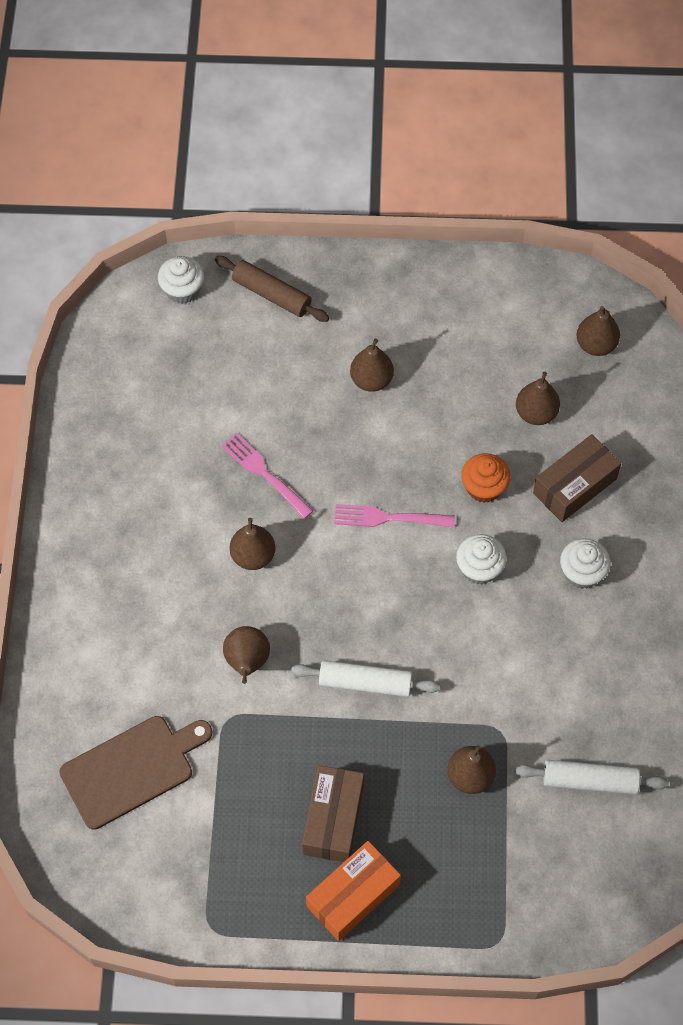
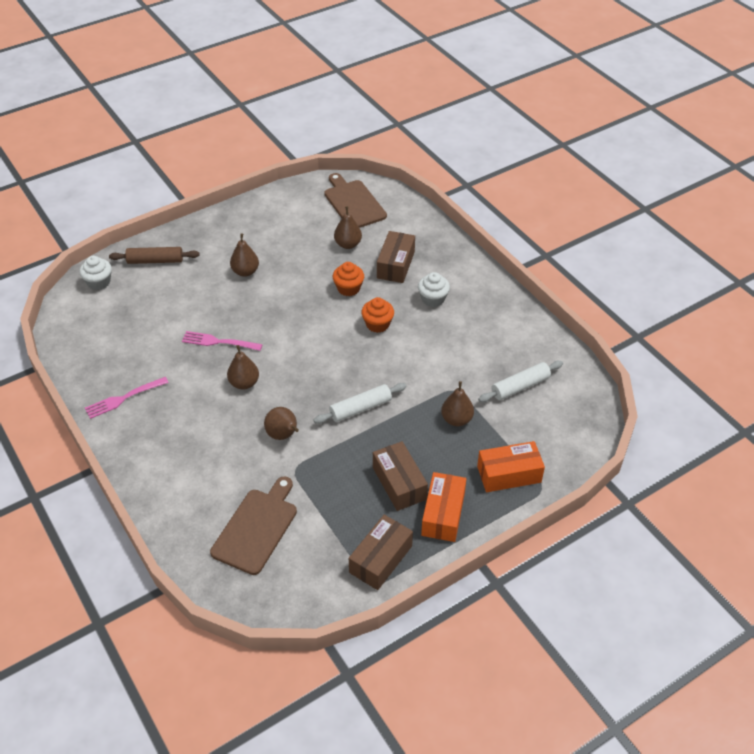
camera: 35 degrees left, 15 degrees down
pink fork [334,504,455,528] -> pink fork moved to [85,377,169,419]
white cupcake [456,534,507,584] -> orange cupcake [361,297,394,333]
brown pear [577,306,620,356] -> brown cutting board [324,173,387,228]
none -> brown box [349,515,413,590]
none -> orange box [477,441,545,492]

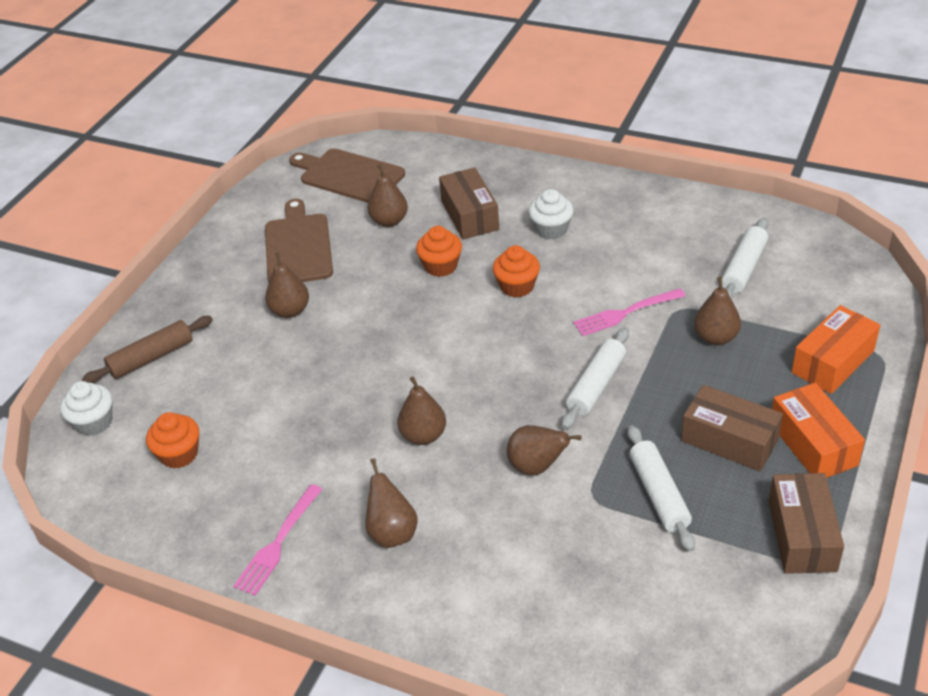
camera: 30 degrees left, 5 degrees down
pink fork [182,331,263,351] -> pink fork moved to [573,288,686,336]
brown cutting board [210,476,297,575] -> brown cutting board moved to [265,199,333,283]
none -> orange cupcake [146,412,199,469]
none -> brown pear [365,458,418,548]
none -> white rolling pin [628,425,695,552]

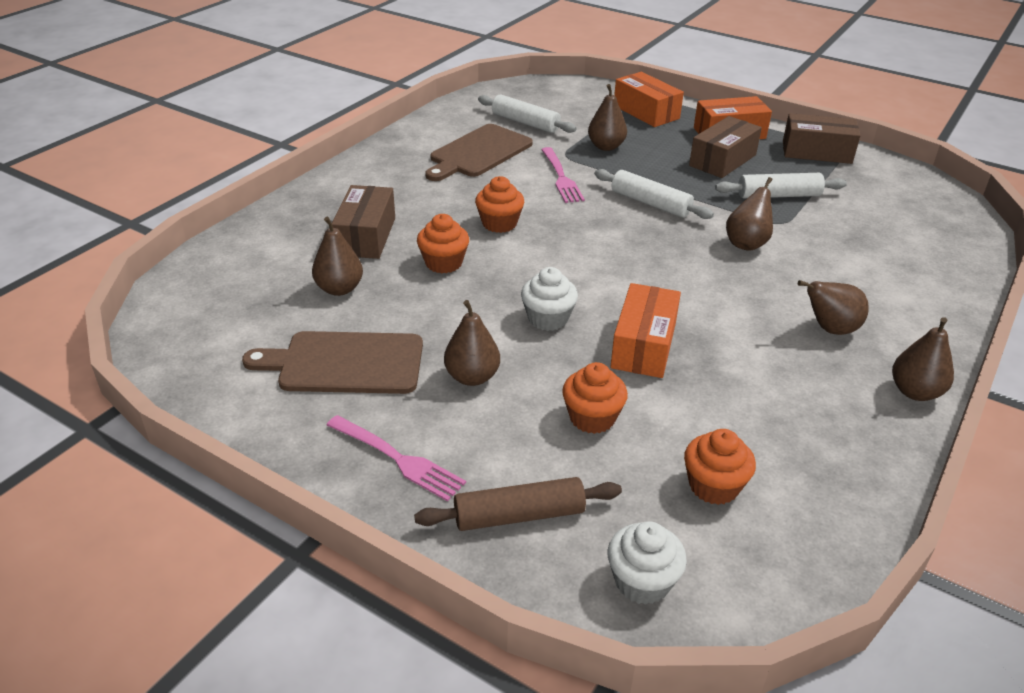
camera: 85 degrees left, 5 degrees down
brown rolling pin [82,316,213,383] -> brown rolling pin turned 75 degrees counterclockwise [414,477,622,531]
pink fork [233,484,322,596] -> pink fork moved to [327,415,466,502]
brown cutting board [289,148,405,203] -> brown cutting board moved to [425,124,533,181]
brown pear [397,376,446,445] -> brown pear moved to [892,317,954,401]
brown box [439,168,499,240] -> brown box turned 75 degrees counterclockwise [332,185,395,259]
white cupcake [528,189,574,239] -> white cupcake moved to [521,267,578,331]
none -> orange cupcake [562,362,628,434]
none -> orange box [610,283,681,378]

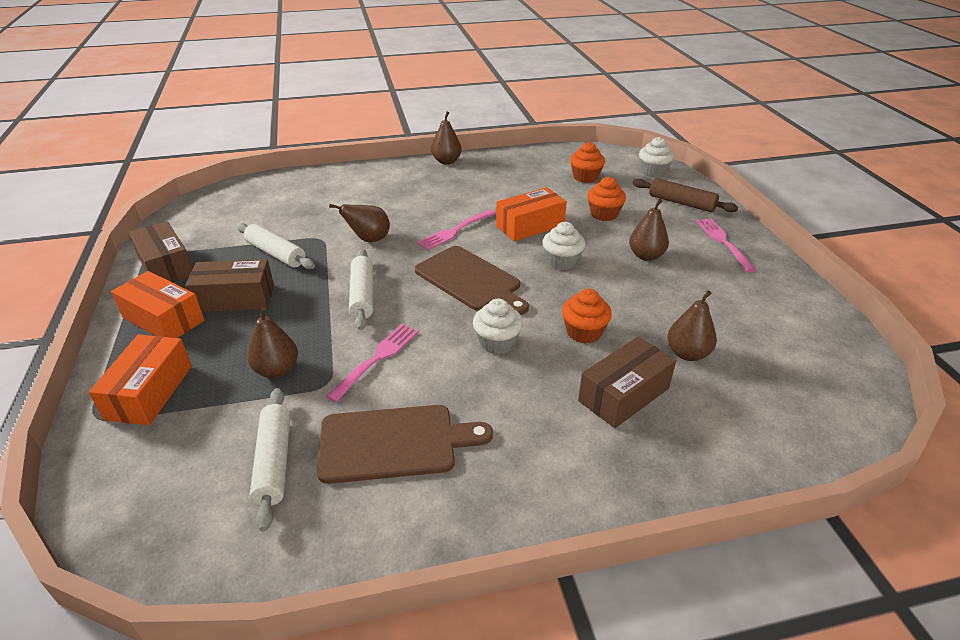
camera: 135 degrees left, 0 degrees up
brown cutting board [242,331,423,394] -> brown cutting board moved to [415,246,529,315]
orange cupcake [475,176,524,233] -> white cupcake [473,298,523,354]
brown pear [798,280,869,335] -> none
none -> pink fork [417,209,496,250]

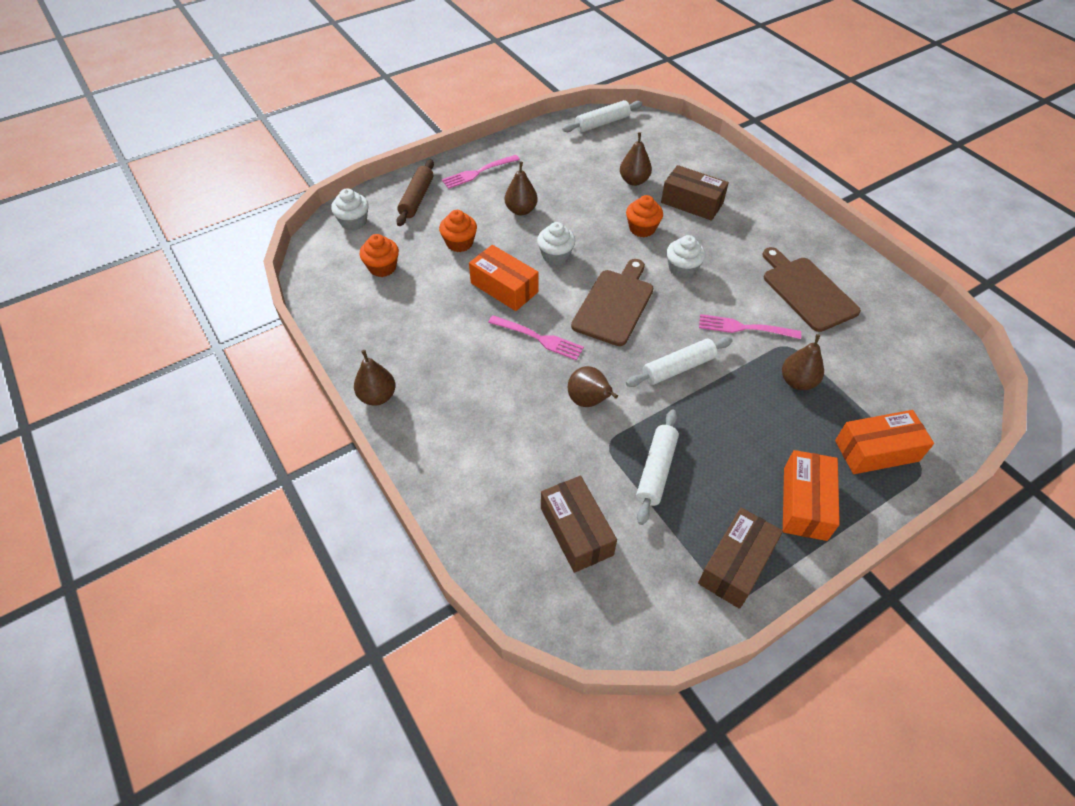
camera: 110 degrees left, 15 degrees up
brown box [185,259,274,312] -> brown box moved to [541,476,617,573]
white rolling pin [250,388,290,532] -> white rolling pin moved to [562,100,642,132]

